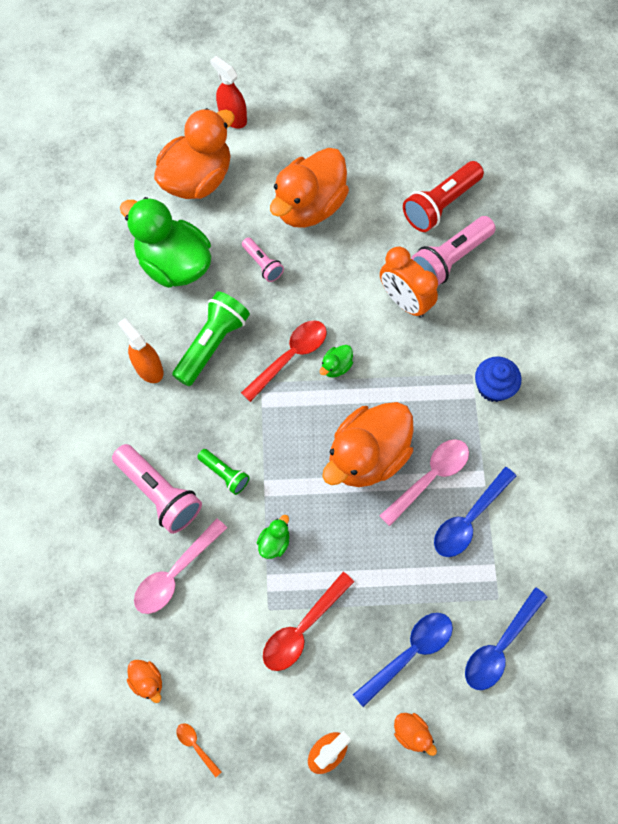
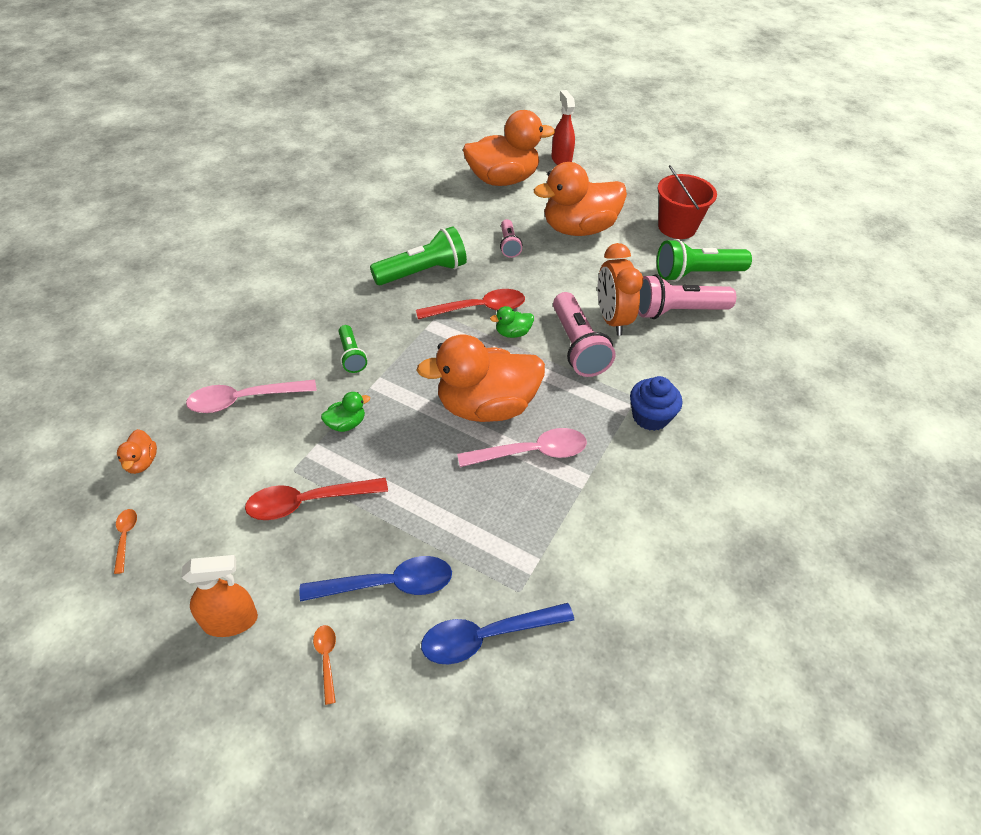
camera: 30 degrees right, 20 degrees down
pink flashlight [112,444,202,534] -> pink flashlight moved to [553,292,616,377]
orange spray bottle [118,318,164,383] -> none
green duck [120,197,211,288] -> none
orange duck [394,713,437,756] -> orange spoon [313,625,336,705]
red flashlight [403,161,484,232] -> green flashlight [657,239,752,282]
blue spoon [434,467,516,557] -> none
none -> red bucket [658,165,717,239]

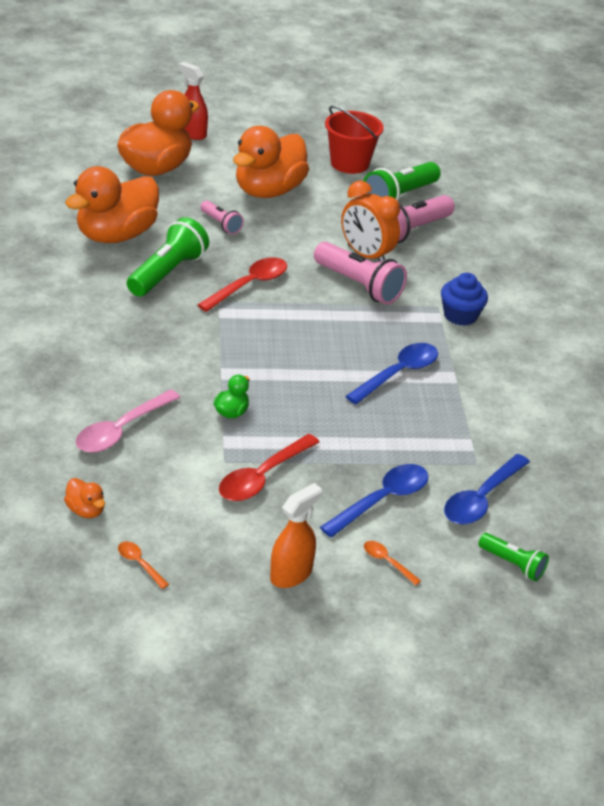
camera: 35 degrees left, 10 degrees down
green flashlight [339,325,367,373] -> green flashlight moved to [479,533,549,581]
orange duck [416,334,545,422] -> orange duck moved to [65,166,159,243]
pink spoon [457,428,587,467] -> blue spoon [345,343,438,404]
green duck [490,306,534,338] -> none

